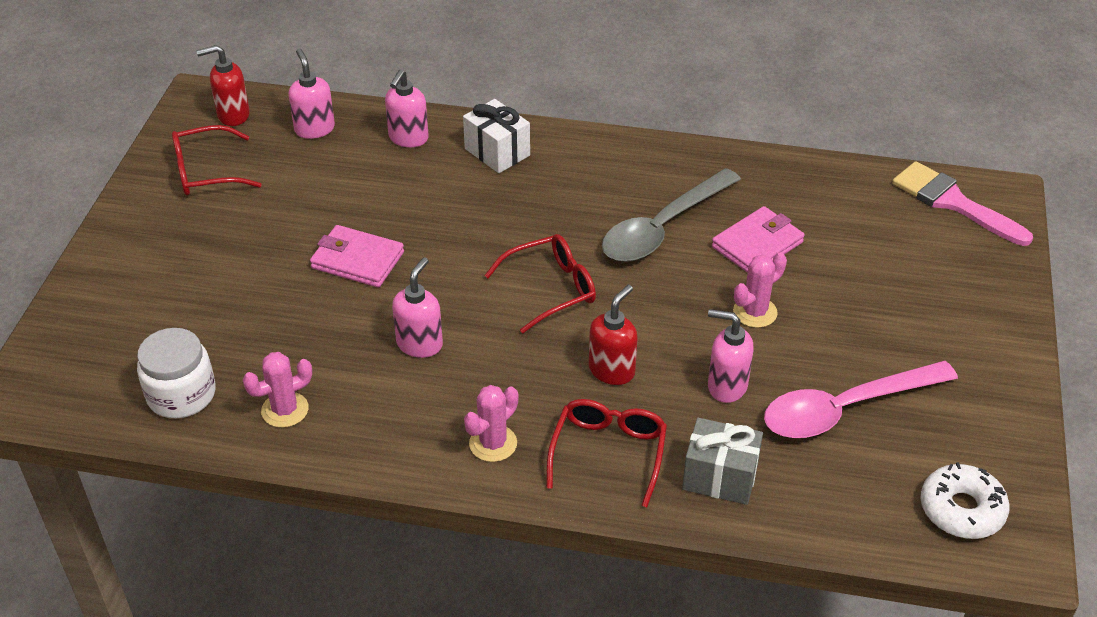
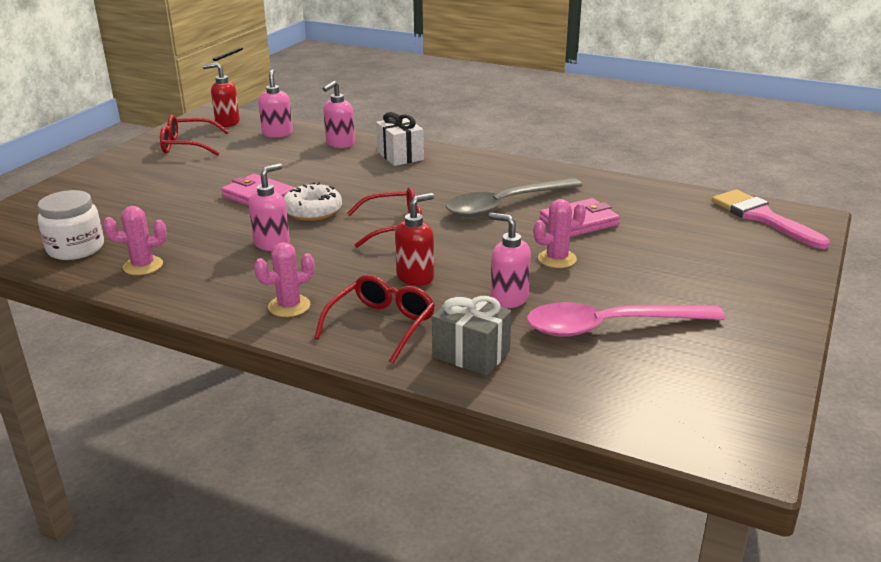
camera: 15 degrees right, 15 degrees down
white donut [920,462,1010,539] -> white donut moved to [284,182,342,221]

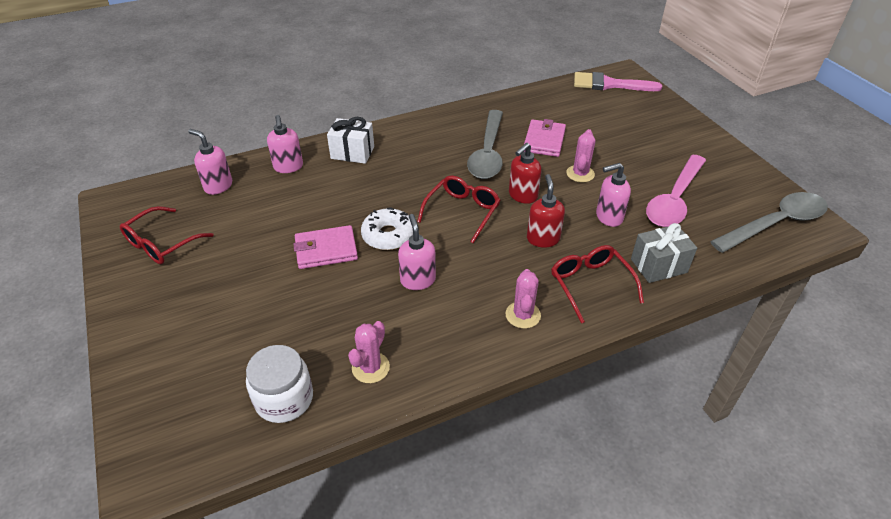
camera: 50 degrees left, 15 degrees up
red soap dispenser [203,62,240,127] -> red soap dispenser moved to [509,143,541,204]
none -> grey spoon [710,192,828,253]

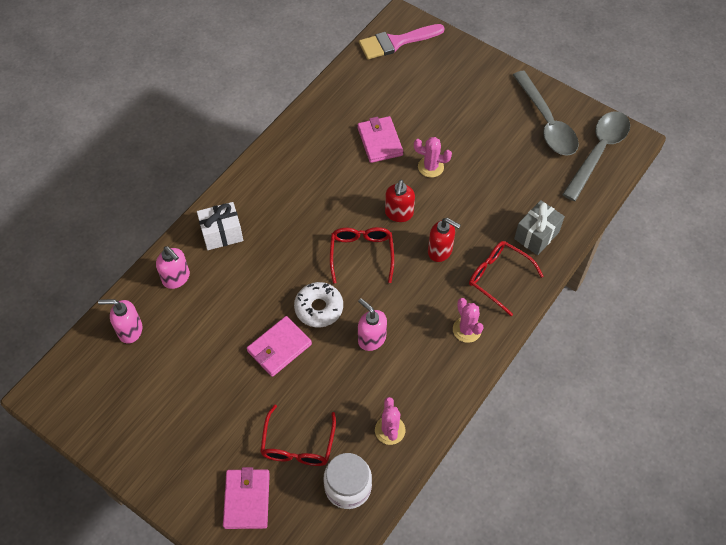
camera: 30 degrees left, 15 degrees up
red glasses [120,206,214,264] -> red glasses moved to [260,404,336,466]
grey spoon [467,110,503,179] -> grey spoon moved to [513,71,579,156]
red soap dispenser [527,174,565,248] -> red soap dispenser turned 150 degrees clockwise [428,218,461,262]
pink cactus [566,129,595,183] -> pink cactus turned 60 degrees counterclockwise [414,137,452,178]
pink soap dispenser [596,163,631,227] -> none
pink spoon [646,155,706,227] -> none
none -> pink wallet [223,467,270,529]

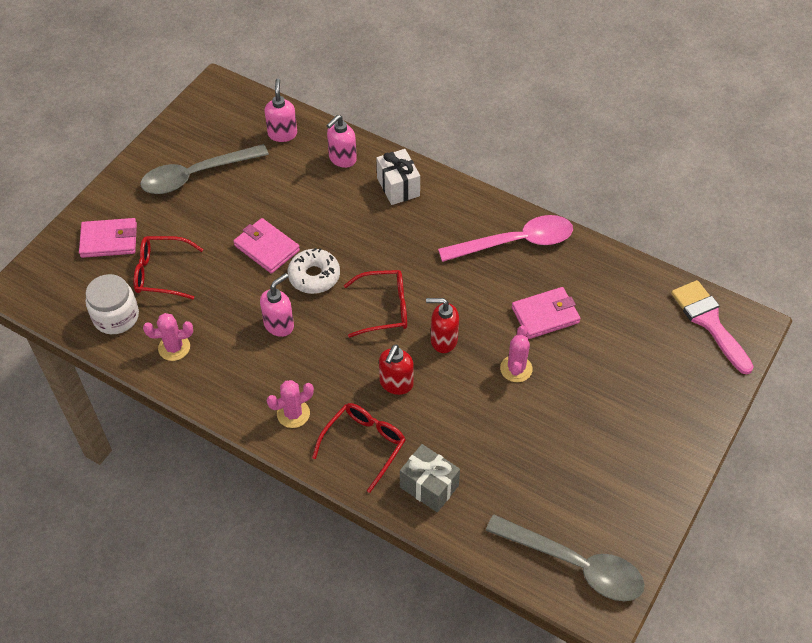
camera: 85 degrees right, 5 degrees down
grey spoon [513,71,579,156] -> grey spoon moved to [140,144,269,194]
none -> pink spoon [438,215,573,262]

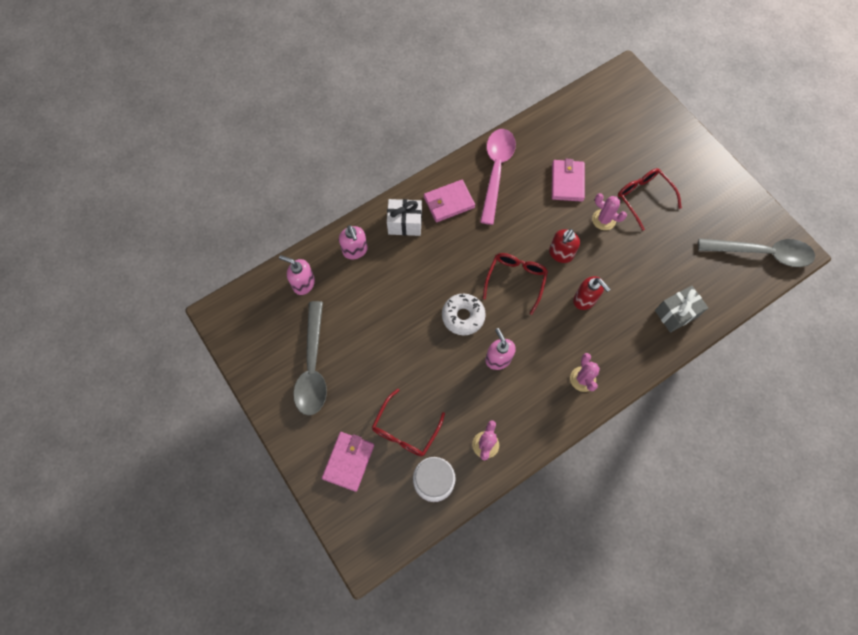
camera: 65 degrees left, 15 degrees up
pink wallet [233,218,300,274] -> pink wallet moved to [424,180,475,222]
red glasses [312,403,406,493] -> red glasses moved to [618,168,682,231]
grey spoon [486,515,645,601] -> grey spoon turned 45 degrees clockwise [698,238,815,267]
pink brush [671,280,754,374] -> none

